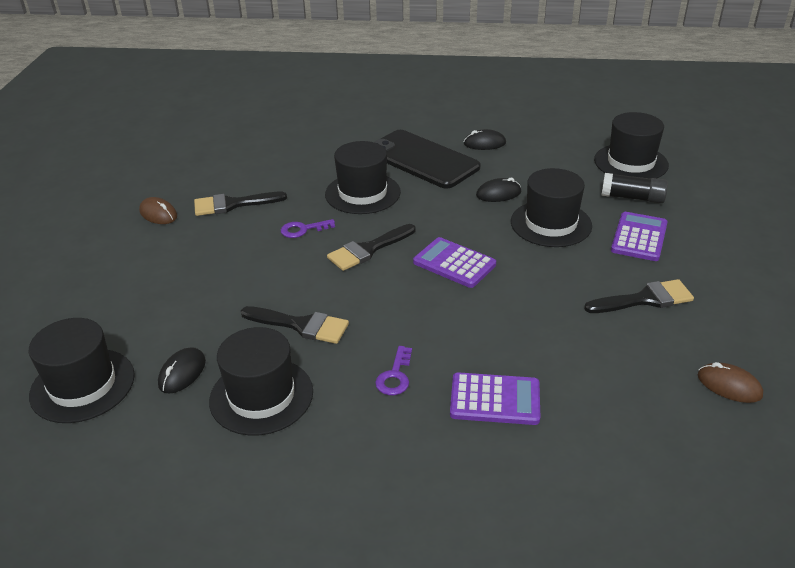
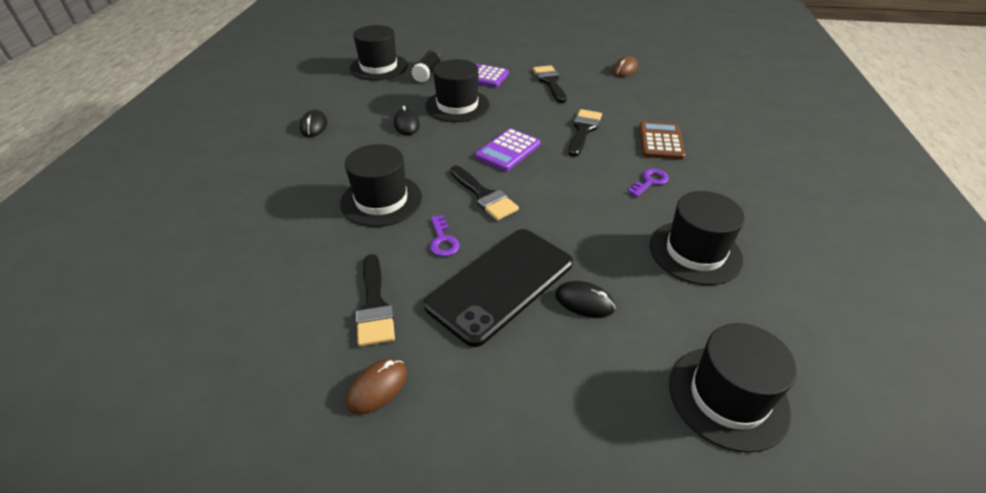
camera: 90 degrees left, 5 degrees up
black mouse [158,347,206,394] -> black mouse moved to [555,281,616,318]
black brush [241,306,349,344] -> black brush moved to [568,109,602,157]
black phone [374,130,481,189] -> black phone moved to [424,229,573,347]
purple key [375,346,412,395] -> purple key turned 60 degrees counterclockwise [628,169,669,197]
purple calculator [450,372,540,425] -> brown calculator [639,121,685,160]

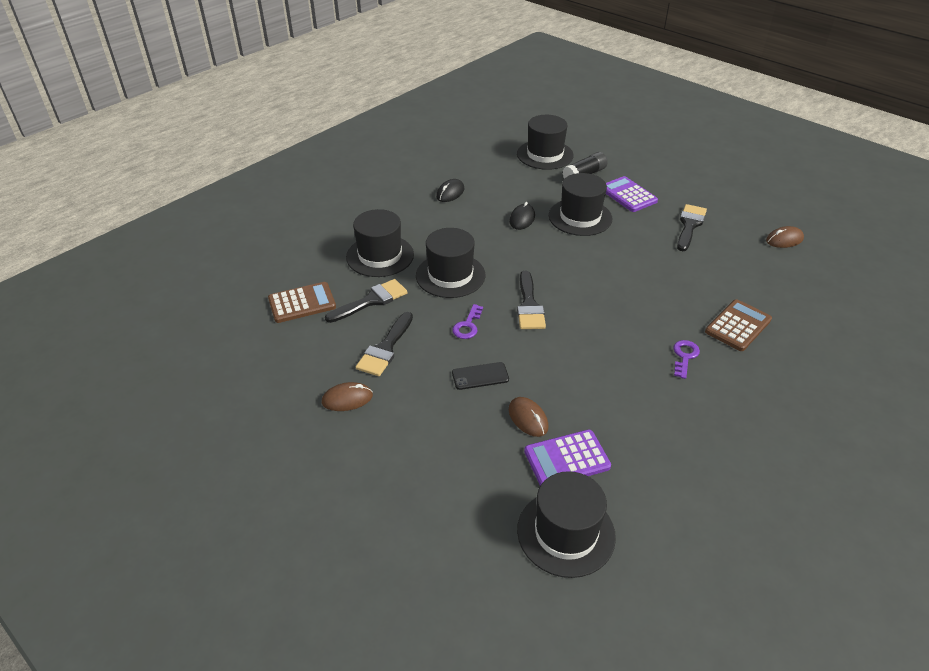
camera: 35 degrees right, 0 degrees up
black phone [424,229,573,347] -> black phone [452,362,509,390], size x0.43
purple calculator [475,128,541,171] -> purple calculator moved to [524,430,611,486]
black mouse [555,281,616,318] -> brown mouse [509,397,549,437]
black brush [568,109,602,157] -> black brush moved to [325,279,408,323]
purple key [628,169,669,197] -> purple key turned 60 degrees counterclockwise [673,340,700,379]
black hat [650,191,745,285] -> black hat moved to [346,209,414,277]
none -> brown calculator [268,282,336,323]

